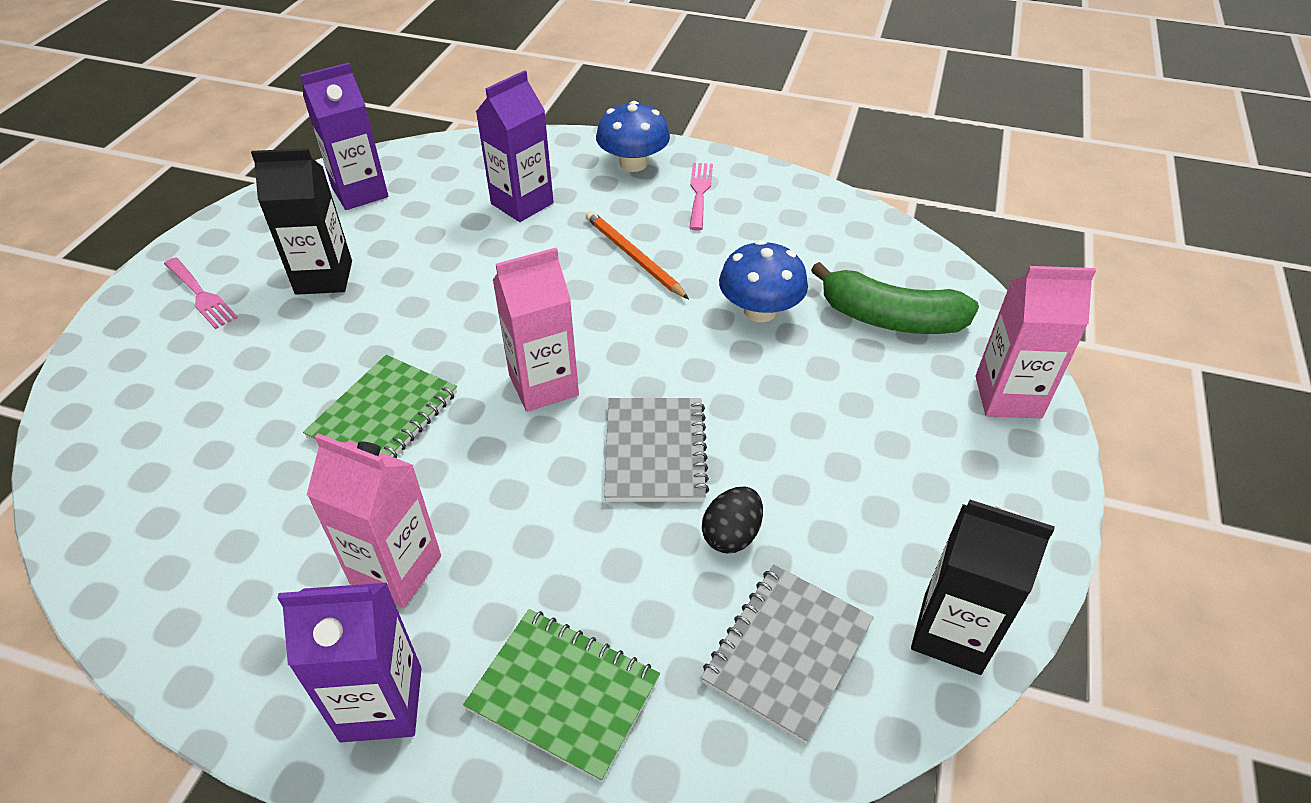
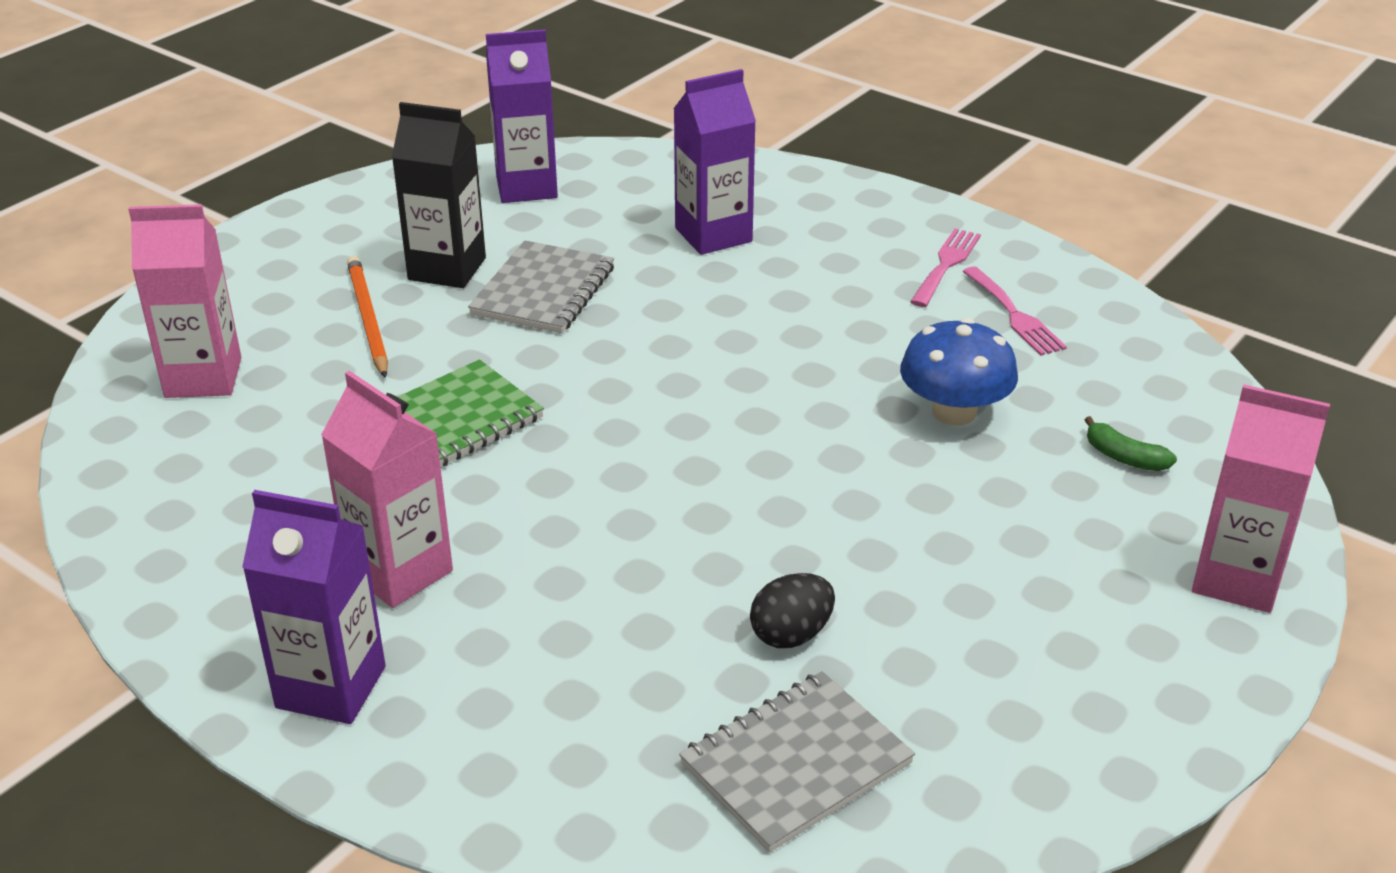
camera: 20 degrees right, 10 degrees down
pink fork [164,257,238,329] -> pink fork moved to [962,267,1067,356]
green notebook [463,609,660,782] -> none
pink carton [493,248,579,412] -> pink carton moved to [128,204,241,398]
orange pencil [586,211,689,299] -> orange pencil moved to [347,256,388,378]
blue mushroom [596,101,670,172] -> none
grey notebook [604,398,709,502] -> grey notebook moved to [468,241,614,334]
green banana [811,262,979,334] -> green banana [1085,416,1177,471], size x0.45
black carton [911,500,1055,675] -> none

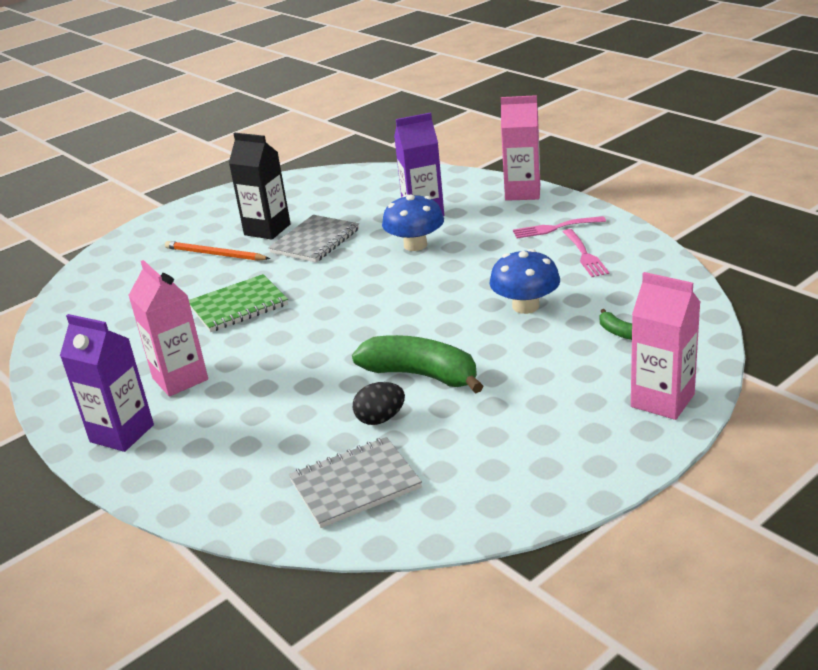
camera: 15 degrees right, 5 degrees down
pink carton [128,204,241,398] -> pink carton moved to [501,95,540,201]
orange pencil [347,256,388,378] -> orange pencil turned 60 degrees counterclockwise [165,241,270,261]
purple carton [486,29,558,203] -> none
pink fork [910,228,981,307] -> pink fork turned 135 degrees counterclockwise [513,216,606,239]
none -> green banana [352,335,483,394]
none -> blue mushroom [382,194,444,251]

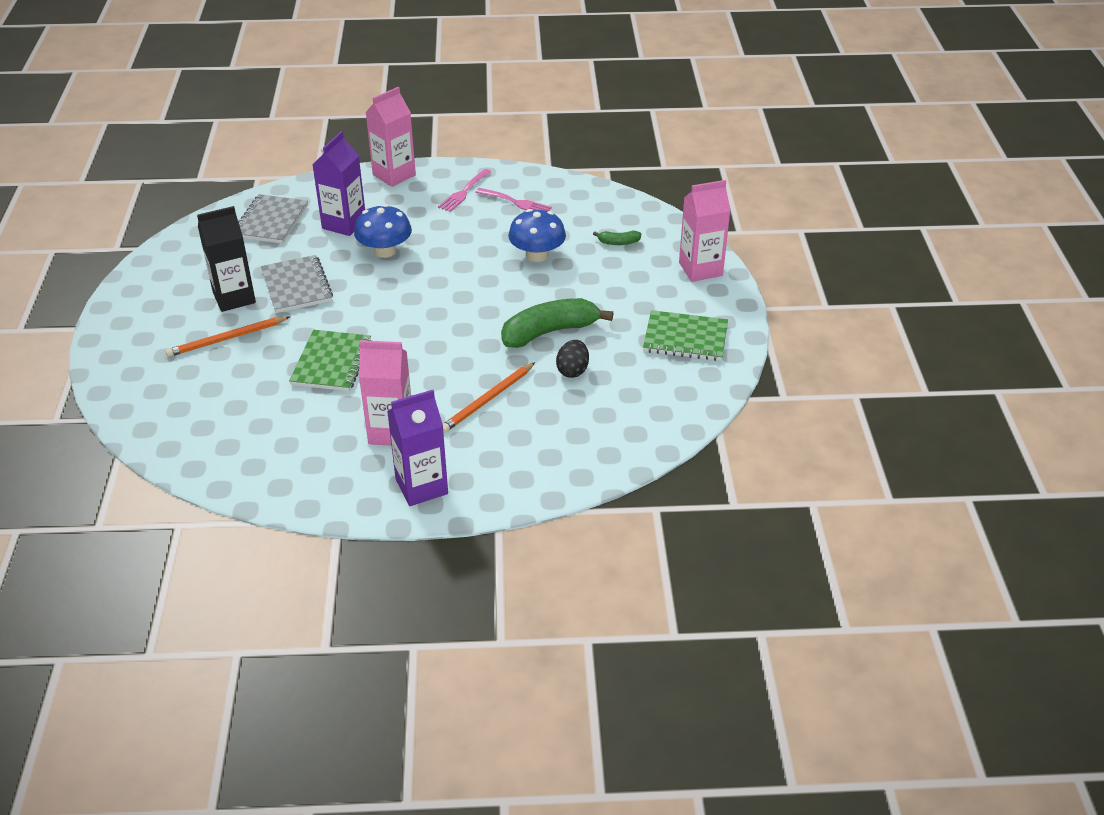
camera: 55 degrees left, 10 degrees up
grey notebook [289,437,422,528] -> grey notebook moved to [238,194,308,244]
none -> orange pencil [443,362,535,433]
none -> green notebook [643,310,728,361]

